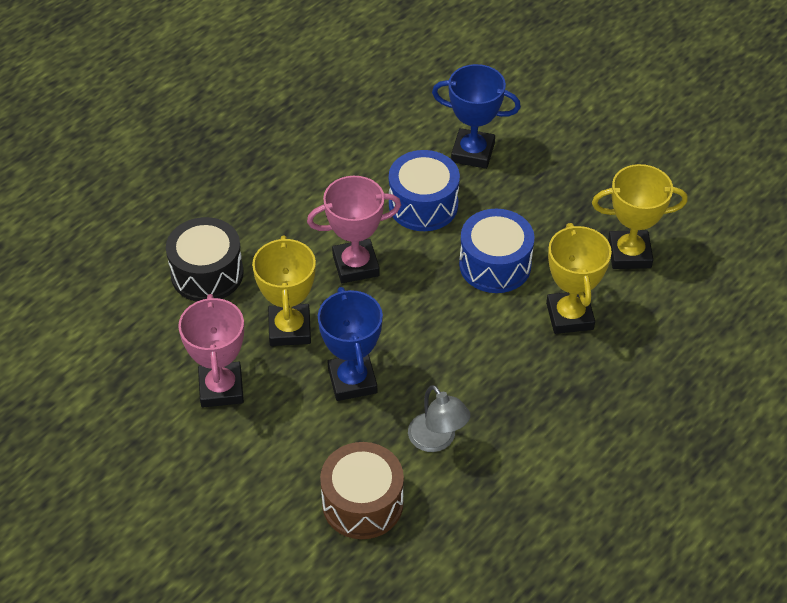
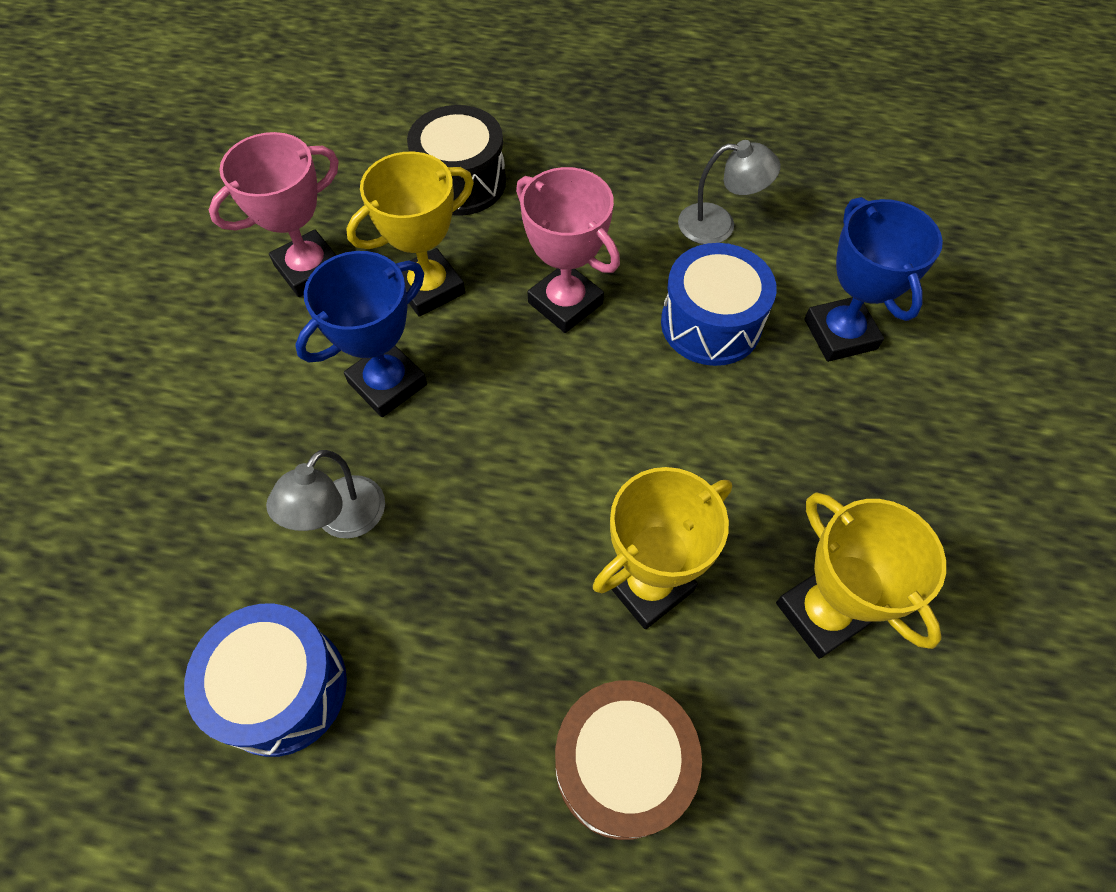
camera: 60 degrees right, 10 degrees up
brown drum [320,442,404,539] -> brown drum moved to [555,680,702,840]
blue drum [459,209,535,293] -> blue drum moved to [184,604,347,757]
none -> grey lamp [678,140,781,244]

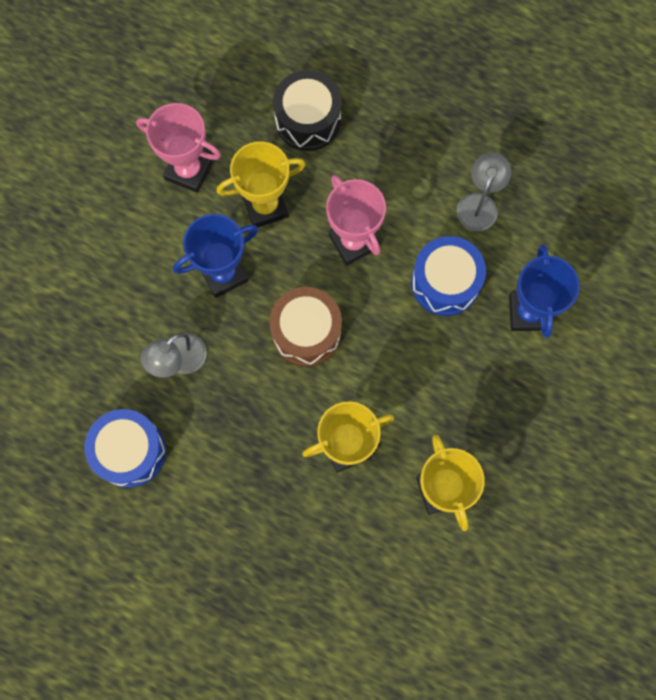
camera: 15 degrees right, 15 degrees up
pink trophy [209,132,339,297] -> pink trophy turned 45 degrees clockwise [136,103,221,193]
brown drum [555,680,702,840] -> brown drum moved to [270,287,342,366]
grey lamp [678,140,781,244] -> grey lamp turned 90 degrees counterclockwise [457,152,511,231]

